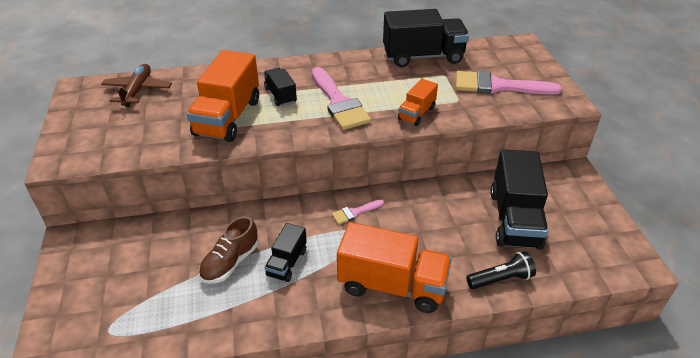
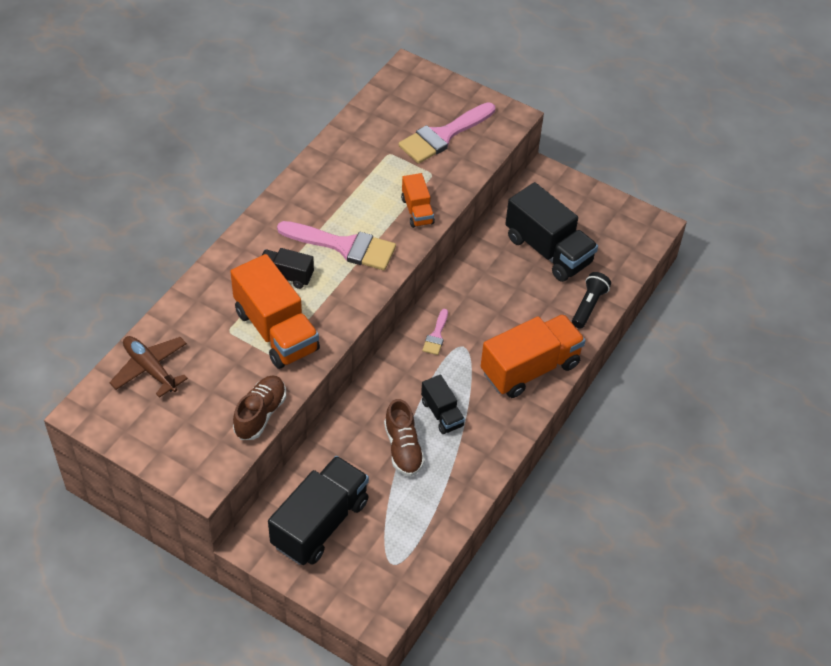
camera: 50 degrees left, 10 degrees up
black truck [383,9,469,67] -> black truck moved to [268,456,369,565]
none -> brown shoe [233,375,286,440]

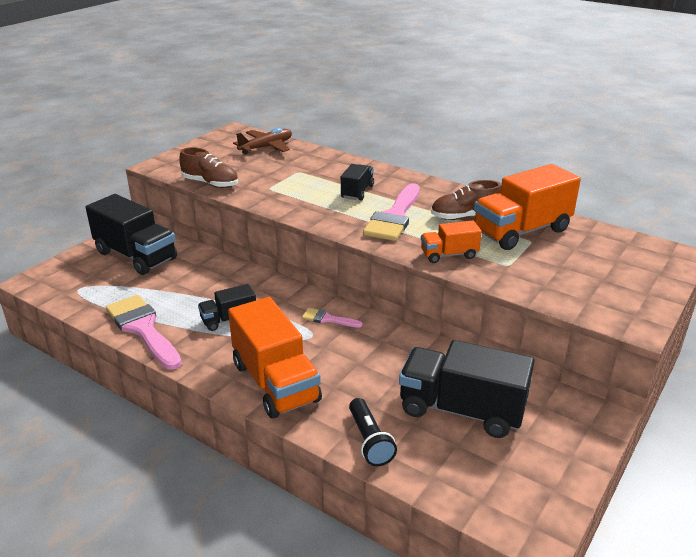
camera: 95 degrees right, 20 degrees down
orange truck [230,254,320,369] -> orange truck moved to [474,164,581,250]
brown shoe [384,399,425,476] -> brown shoe moved to [431,180,501,220]
pink brush [398,102,495,164] -> pink brush moved to [106,295,182,370]
black truck [505,182,598,282] -> black truck turned 60 degrees clockwise [399,340,535,438]
black flashlight [572,272,611,329] -> black flashlight turned 45 degrees clockwise [349,398,397,466]

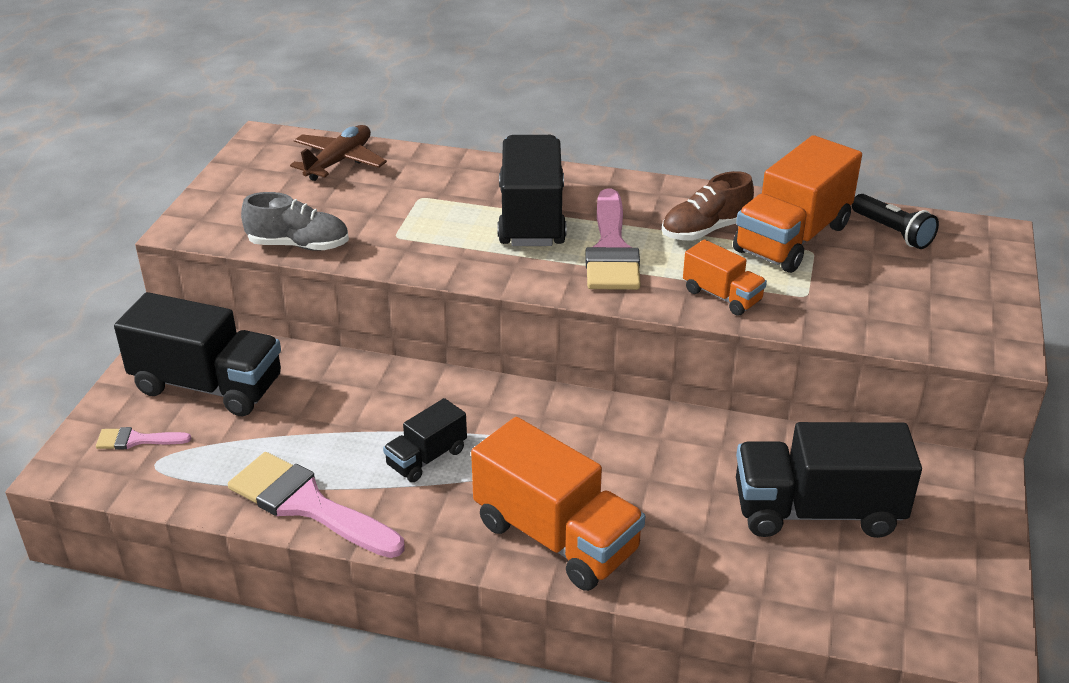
camera: 20 degrees left, 5 degrees up
brown shoe [179,147,238,188] -> grey shoe [241,192,349,251]
pink brush [302,308,363,328] -> pink brush moved to [96,427,191,450]
black truck [341,164,374,201] -> black truck [498,135,566,246], size x1.90
black flashlight [349,398,397,466] -> black flashlight moved to [852,194,939,249]
orange truck [421,221,482,263] -> orange truck turned 105 degrees counterclockwise [683,239,767,316]

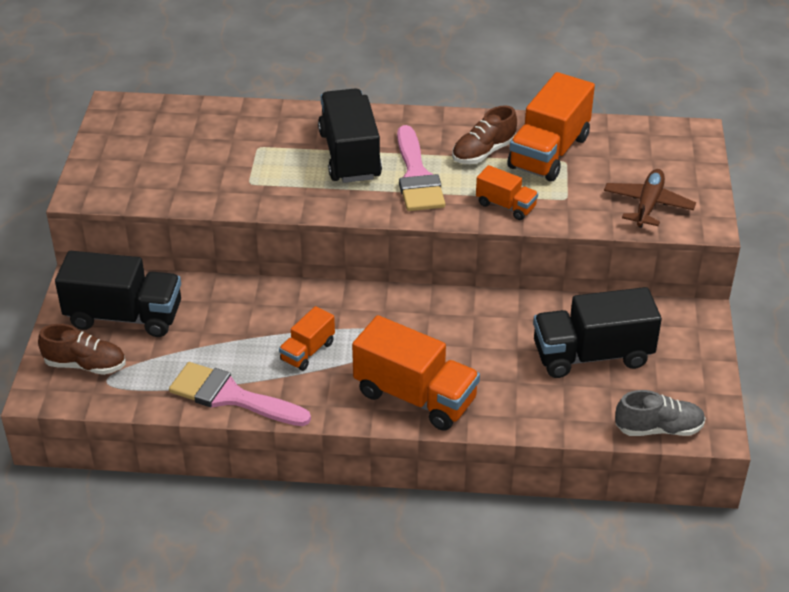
camera: 10 degrees left, 5 degrees up
pink brush [96,427,191,450] -> brown shoe [38,324,126,375]
grey shoe [241,192,349,251] -> grey shoe moved to [615,390,706,436]
brown plane [290,125,387,181] -> brown plane moved to [604,169,696,228]
black truck [383,398,467,482] -> orange truck [279,306,335,371]
black flashlight [852,194,939,249] -> none

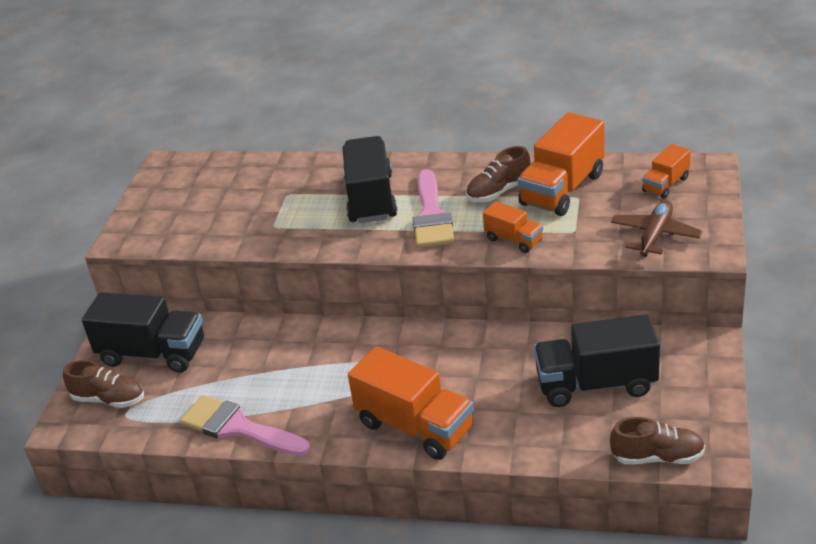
camera: 10 degrees right, 5 degrees down
orange truck [279,306,335,371] -> orange truck moved to [642,144,691,199]
grey shoe [615,390,706,436] -> brown shoe [610,417,705,465]

